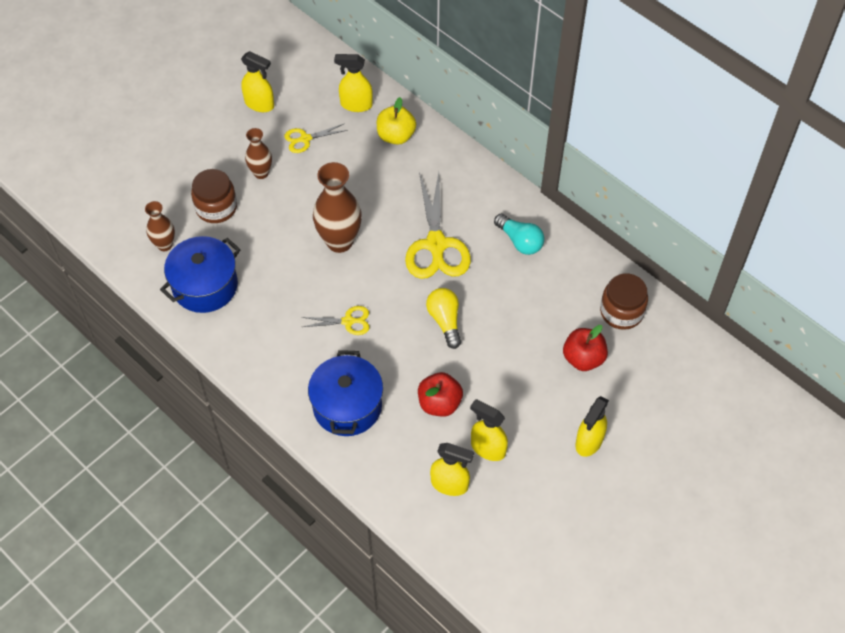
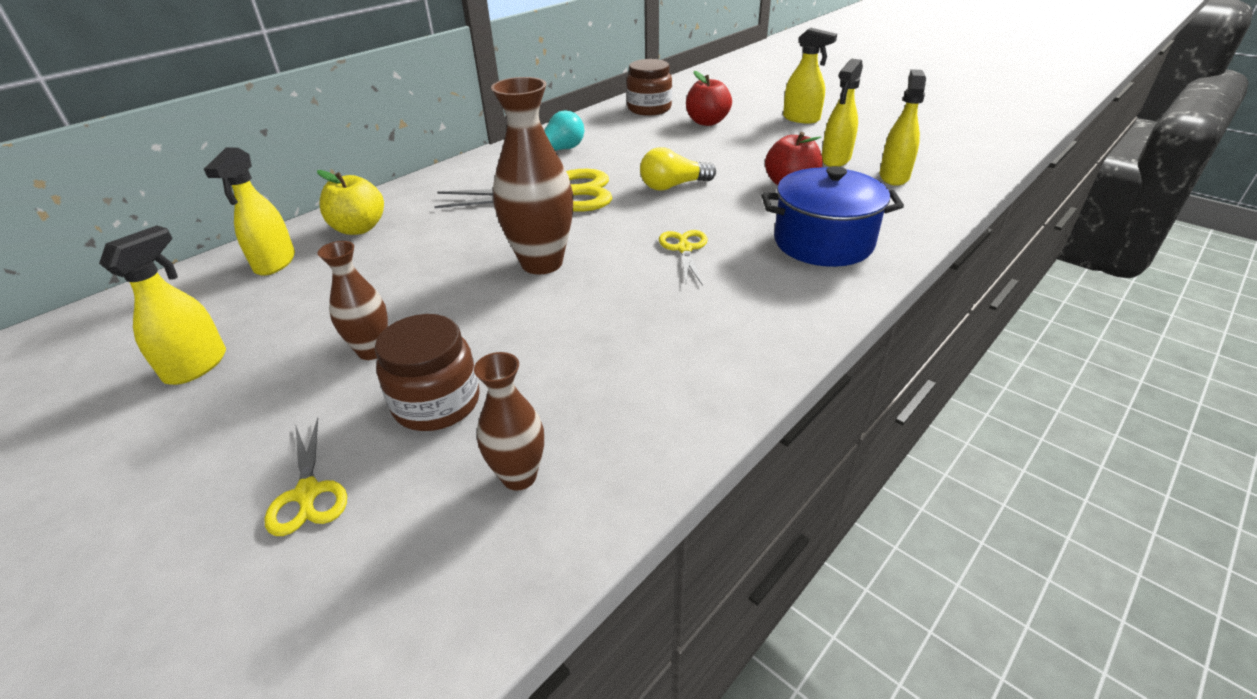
camera: 90 degrees left, 20 degrees down
blue pot [160,236,241,313] -> none
yellow scissors [284,123,348,153] -> yellow scissors moved to [264,417,347,536]

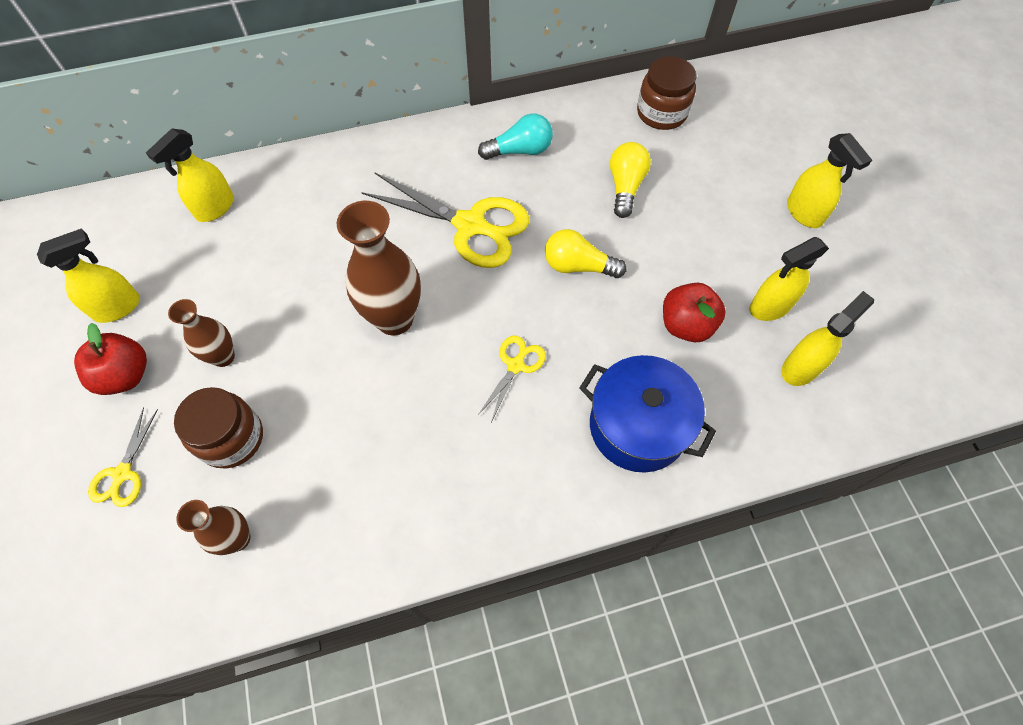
camera: 30 degrees right, 25 degrees up
yellow apple [317,170,384,235] -> none
red apple [686,71,732,126] -> red apple moved to [74,323,147,395]
none -> yellow light bulb [610,142,651,218]

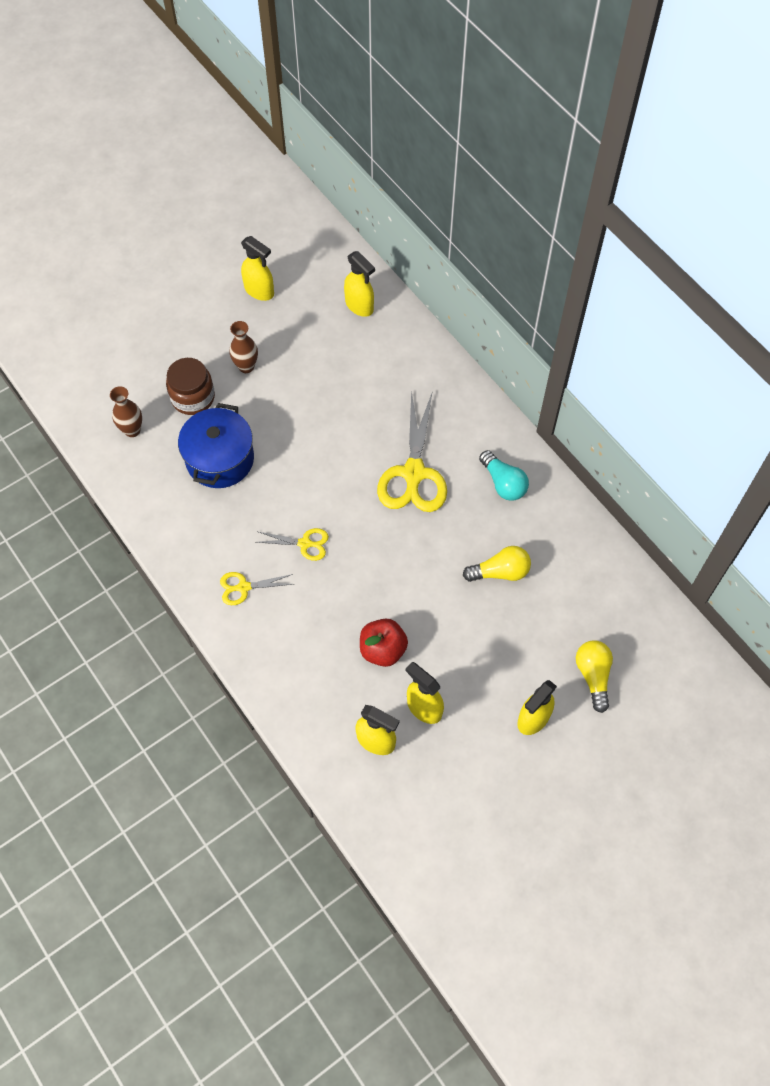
camera: 70 degrees right, 0 degrees up
red apple [74,323,147,395] -> none
yellow scissors [88,407,158,507] -> yellow scissors moved to [220,572,293,605]
yellow spray bottle [146,128,234,222] -> yellow spray bottle turned 150 degrees counterclockwise [344,251,375,317]
brown vase [337,201,421,335] -> none
yellow light bulb [545,229,626,278] -> yellow light bulb moved to [576,640,613,713]
blue pot [579,355,716,472] -> blue pot moved to [178,403,254,488]
brown jar [637,56,697,130] -> none

